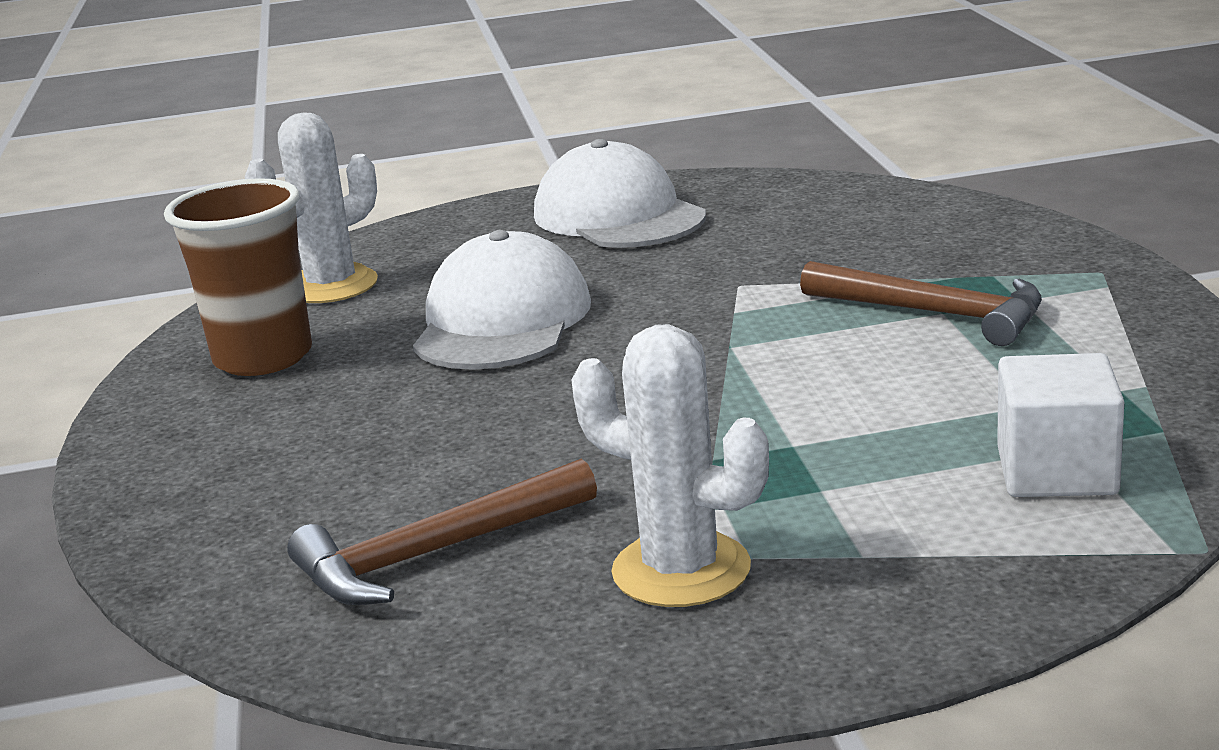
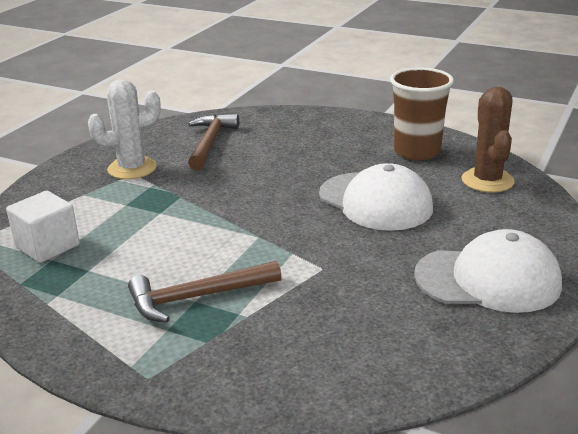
camera: 125 degrees right, 5 degrees up
white cactus [245,112,378,303] -> brown cactus [461,87,515,192]

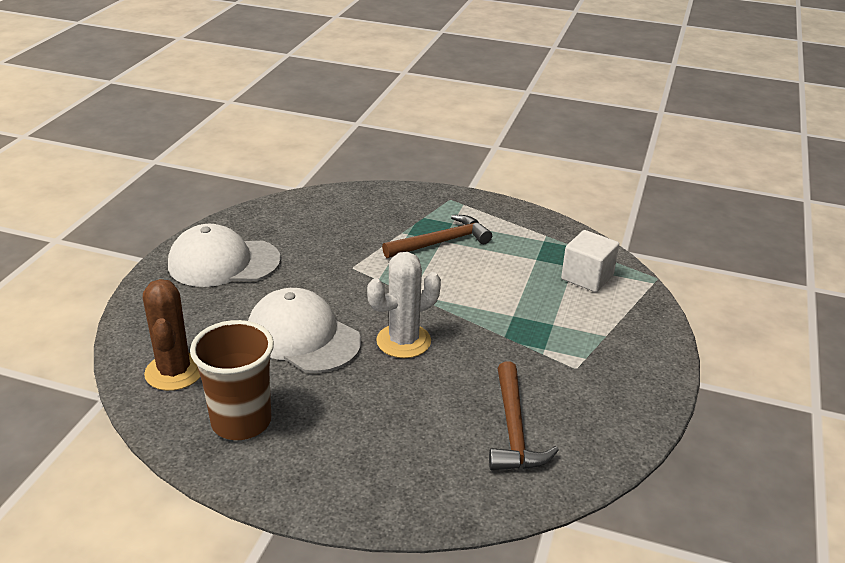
camera: 170 degrees right, 5 degrees up
white cactus [88,79,161,179] -> white cactus moved to [367,252,441,358]

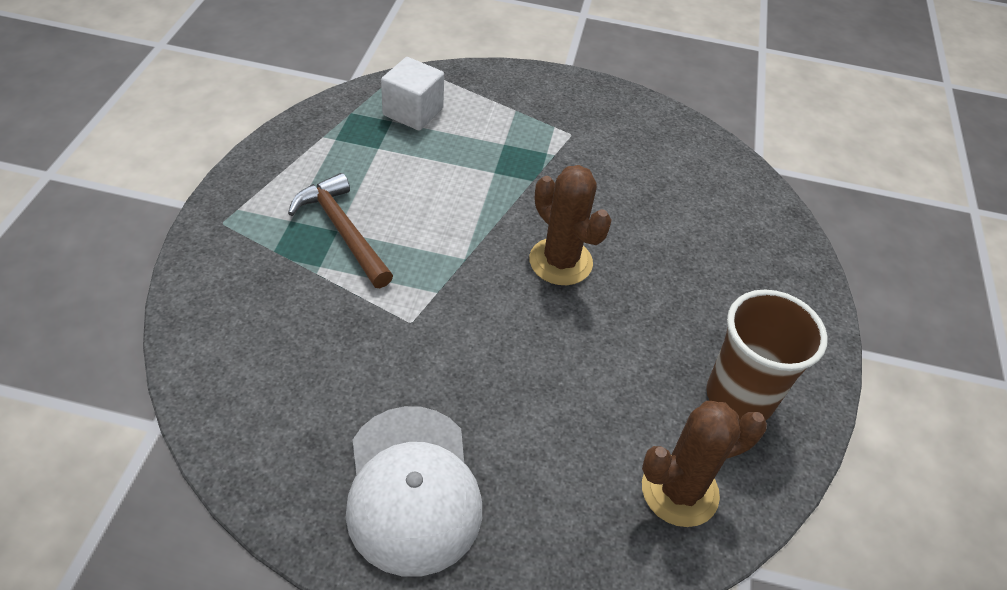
camera: 100 degrees left, 15 degrees up
white cap [248,288,361,373] -> none
white cactus [367,252,441,358] -> brown cactus [529,165,612,285]
brown hammer [489,362,559,470] -> none

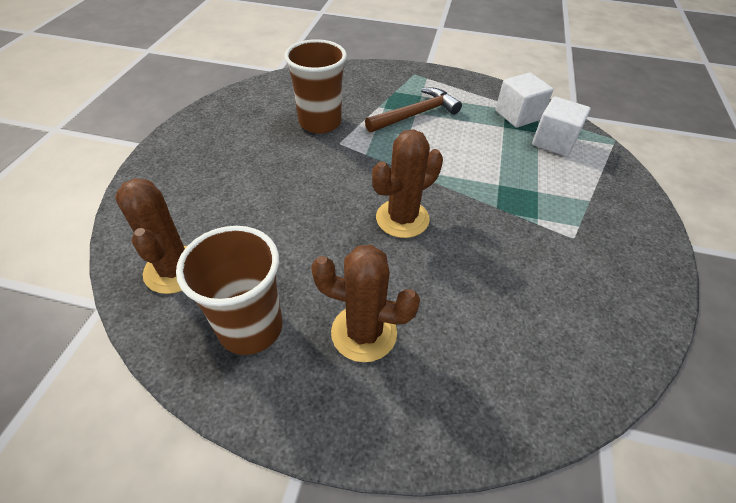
camera: 95 degrees right, 0 degrees up
white cap [346,406,482,577] -> none
none -> brown cup [284,39,347,134]
none -> brown cactus [311,245,420,362]
none -> white cube [495,72,553,128]

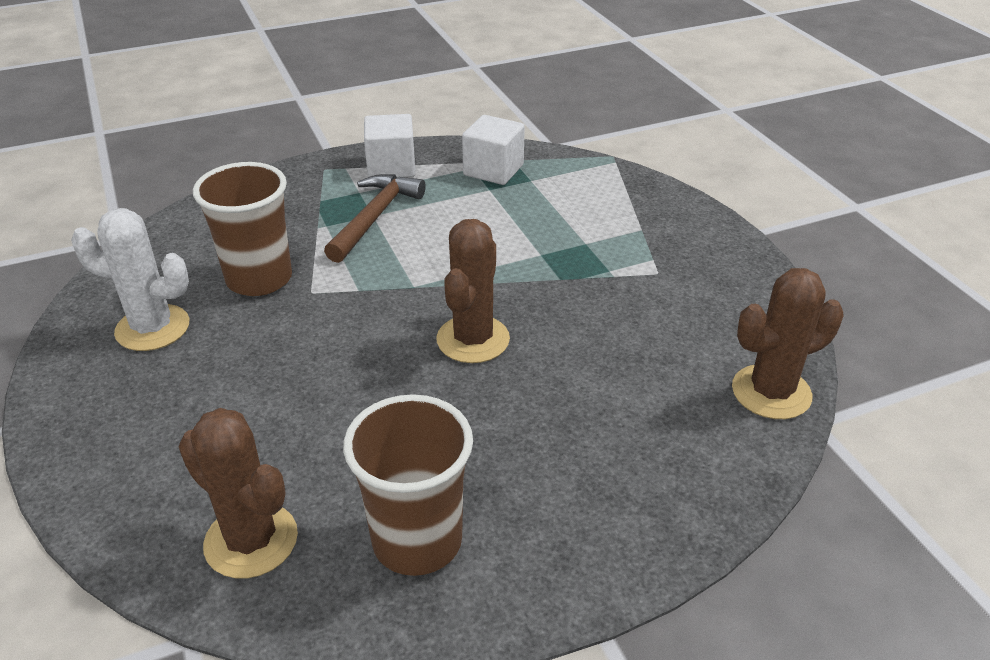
camera: 35 degrees left, 10 degrees down
brown cactus [311,245,420,362] -> brown cactus moved to [732,268,843,419]
white cube [532,97,590,156] -> white cube moved to [364,114,416,177]
none -> white cactus [71,208,189,351]

